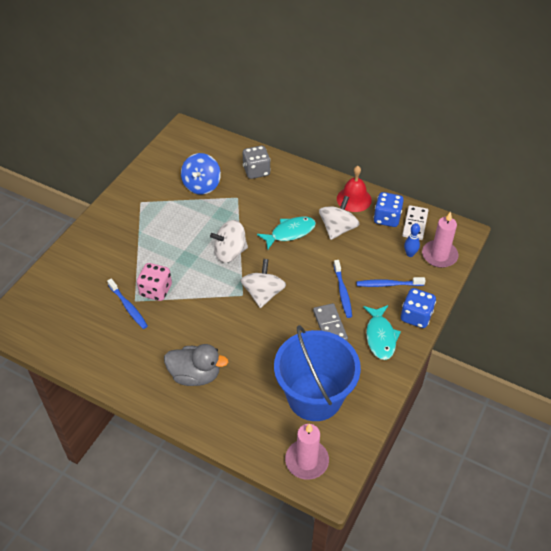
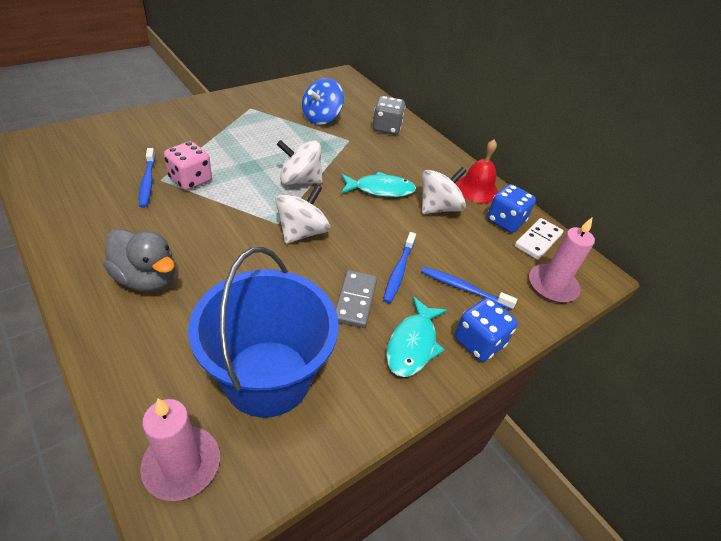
camera: 20 degrees right, 5 degrees down
blue bowling pin [404,223,420,257] -> none

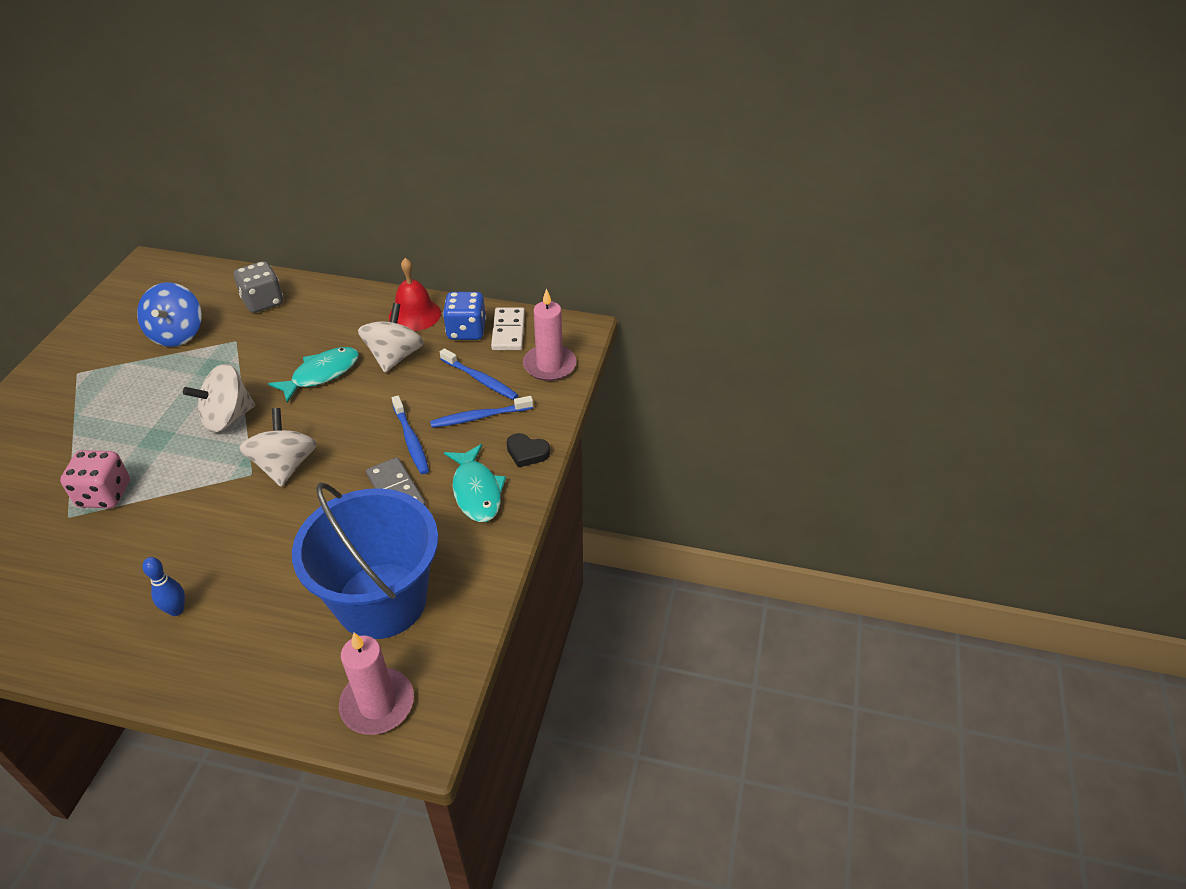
camera: 35 degrees left, 0 degrees up
grey duck [103,229,175,292] -> blue bowling pin [142,557,185,616]
blue toothbrush [139,148,155,208] -> blue toothbrush moved to [440,348,518,400]
blue dice [455,298,518,362] -> black heart [507,433,550,468]

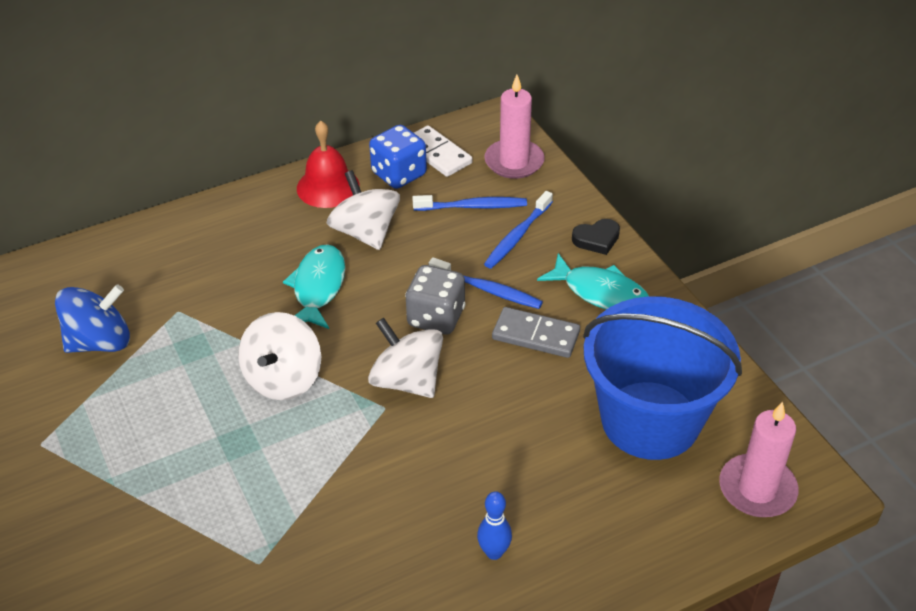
camera: 40 degrees left, 0 degrees up
pink dice [60,450,130,508] -> none
blue spinning top [137,282,202,347] -> blue spinning top turned 75 degrees counterclockwise [55,284,130,353]
grey dice [234,261,283,313] -> grey dice moved to [405,265,466,335]

